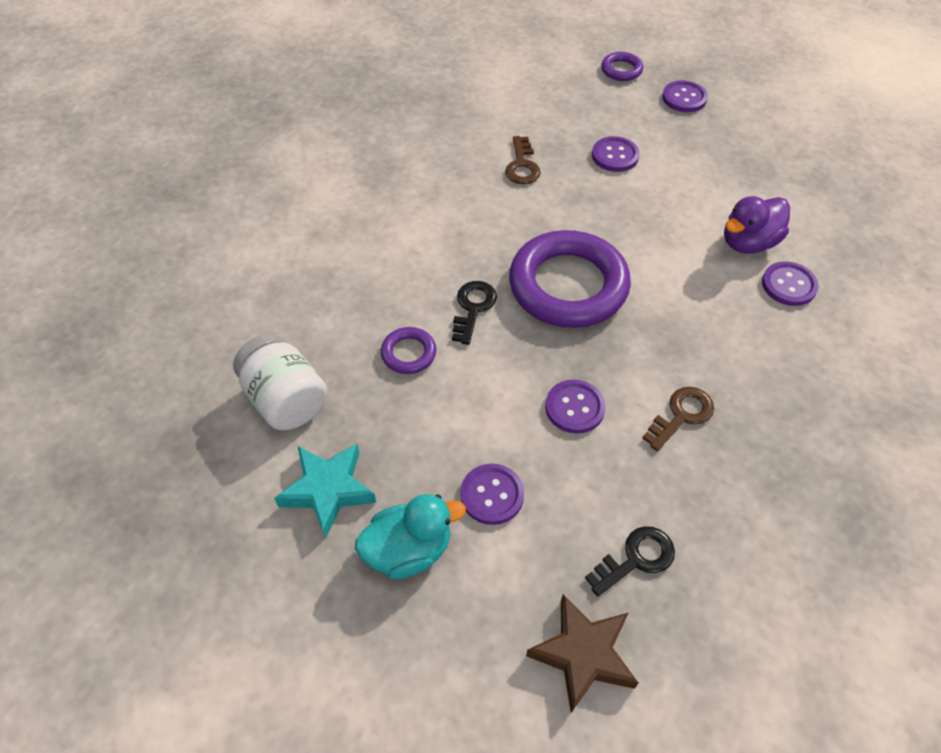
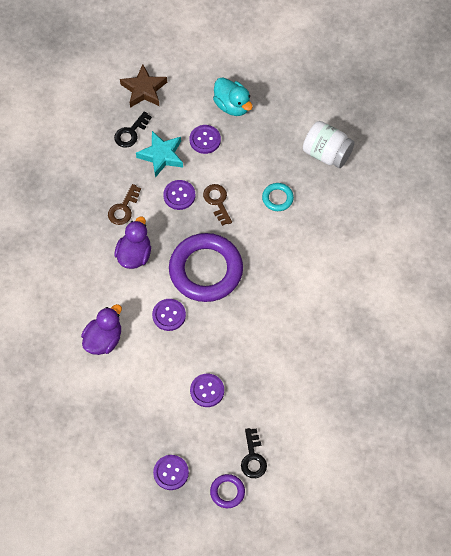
camera: 160 degrees right, 10 degrees up
turquoise star [274,443,377,538] -> turquoise star moved to [136,131,183,178]
turquoise duck [355,494,466,579] -> turquoise duck turned 90 degrees counterclockwise [213,77,253,116]
purple ring [381,327,436,374] -> turquoise ring [262,183,294,211]
black key [452,281,497,345] -> black key moved to [241,428,267,478]
brown key [505,136,541,184] -> brown key moved to [203,184,232,226]
purple button [762,261,819,306] -> purple button moved to [152,299,186,331]
none -> purple duck [114,216,151,269]

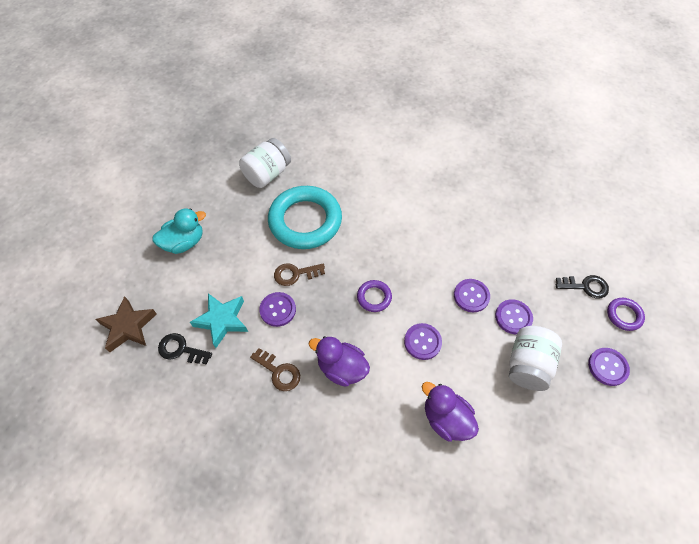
camera: 80 degrees left, 5 degrees down
black key [114,111,152,148] -> black key turned 150 degrees clockwise [158,333,212,365]
purple ring [169,233,243,302] -> purple ring [357,280,392,312], size x0.44
purple button [190,125,221,154] -> purple button moved to [454,279,490,312]
turquoise ring [262,183,294,211] -> turquoise ring [268,186,342,249], size x2.29
none -> white jar [509,326,562,391]

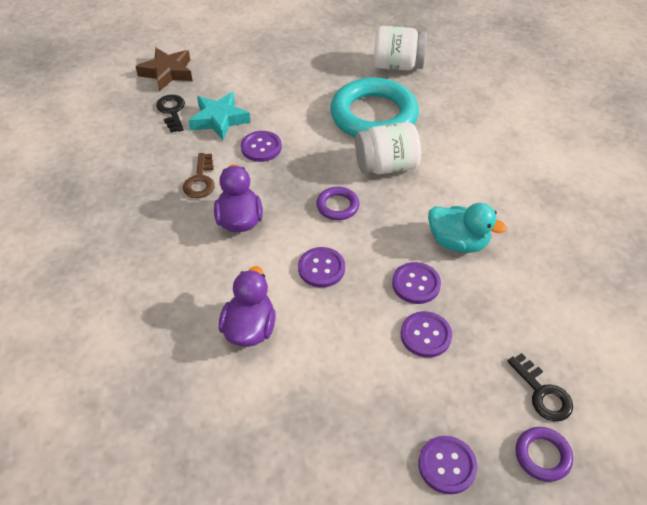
camera: 55 degrees right, 10 degrees down
turquoise duck [152,208,206,254] -> turquoise duck moved to [428,203,507,253]
brown key [274,263,325,286] -> none
white jar [509,326,562,391] -> white jar moved to [355,122,421,174]

